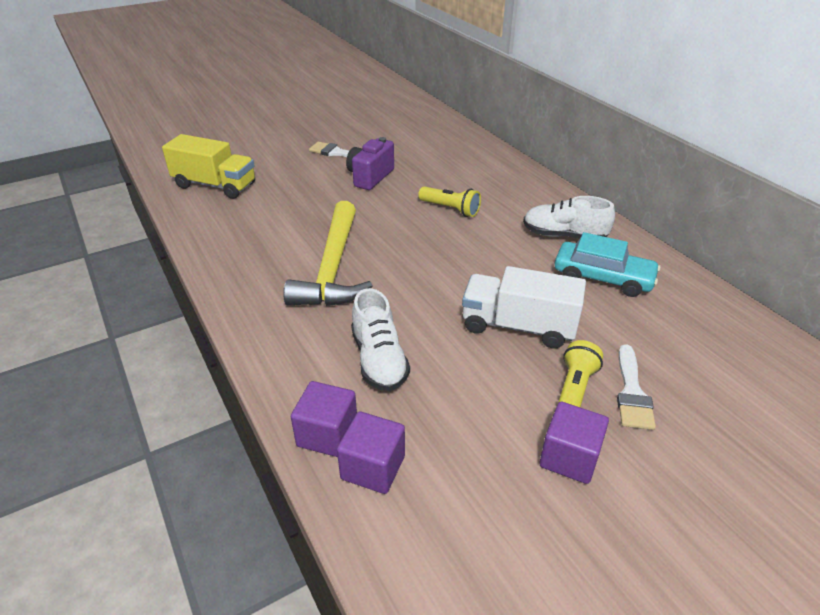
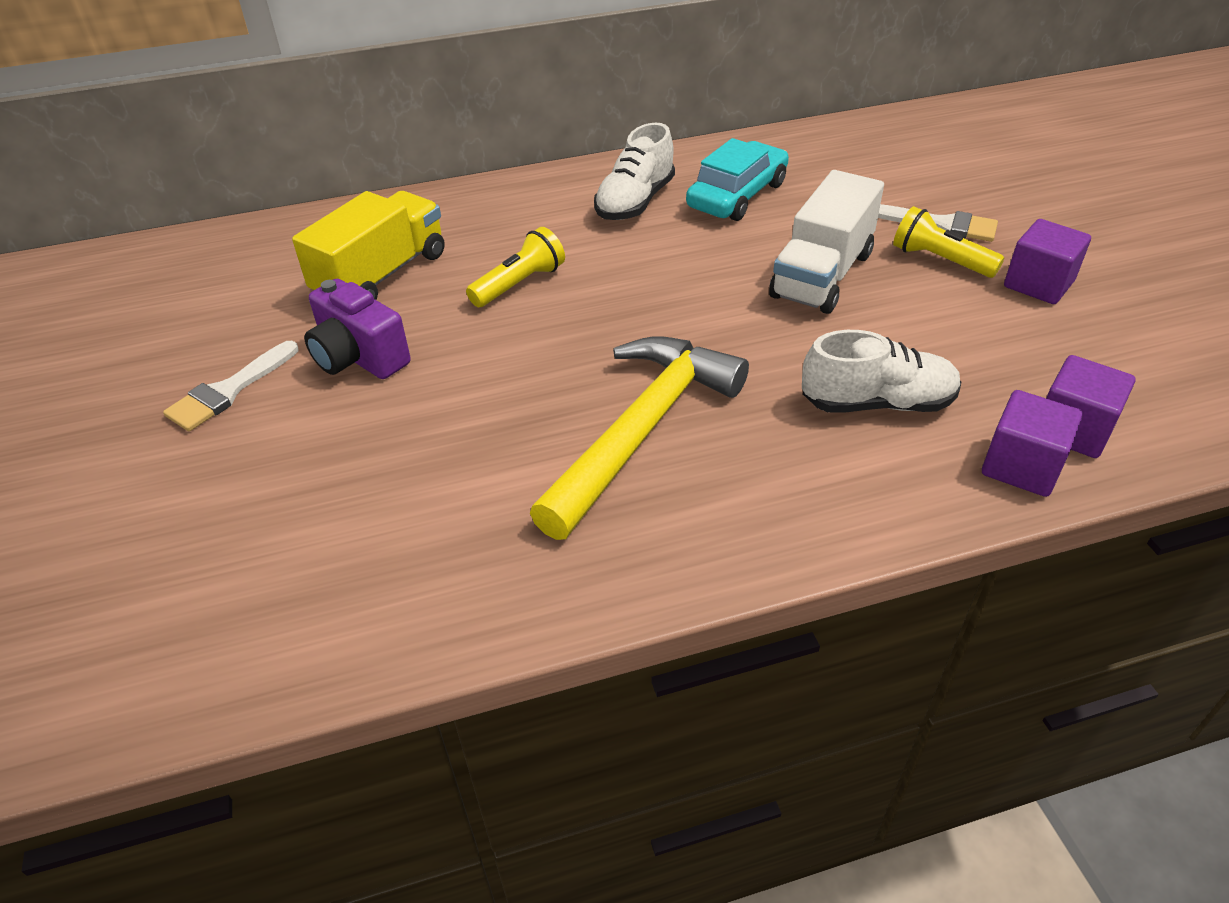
camera: 75 degrees left, 5 degrees up
yellow truck [162,134,255,199] -> yellow truck moved to [292,191,445,300]
yellow hammer [283,201,373,306] -> yellow hammer turned 75 degrees counterclockwise [530,336,749,540]

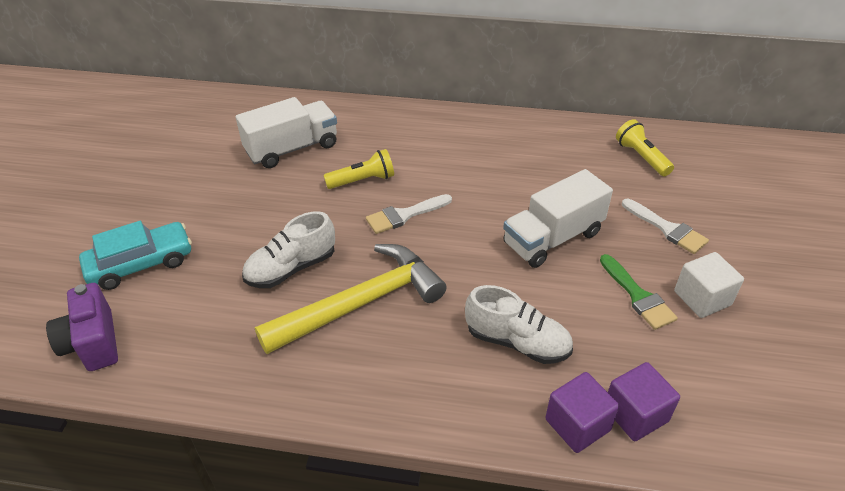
camera: 25 degrees right, 0 degrees up
white brush [163,341,298,431] -> white brush moved to [366,194,452,234]
yellow truck [292,191,445,300] -> white truck [236,97,337,168]
purple camera [304,279,411,379] -> purple camera moved to [46,283,118,371]
white shoe [594,122,675,220] -> white shoe moved to [242,211,335,288]
turquoise car [686,138,789,221] -> turquoise car moved to [79,221,192,290]
yellow flashlight [893,206,1004,278] -> yellow flashlight moved to [616,119,674,176]
purple cube [1004,219,1091,304] -> white cube [674,252,744,318]
none -> green brush [600,254,678,330]

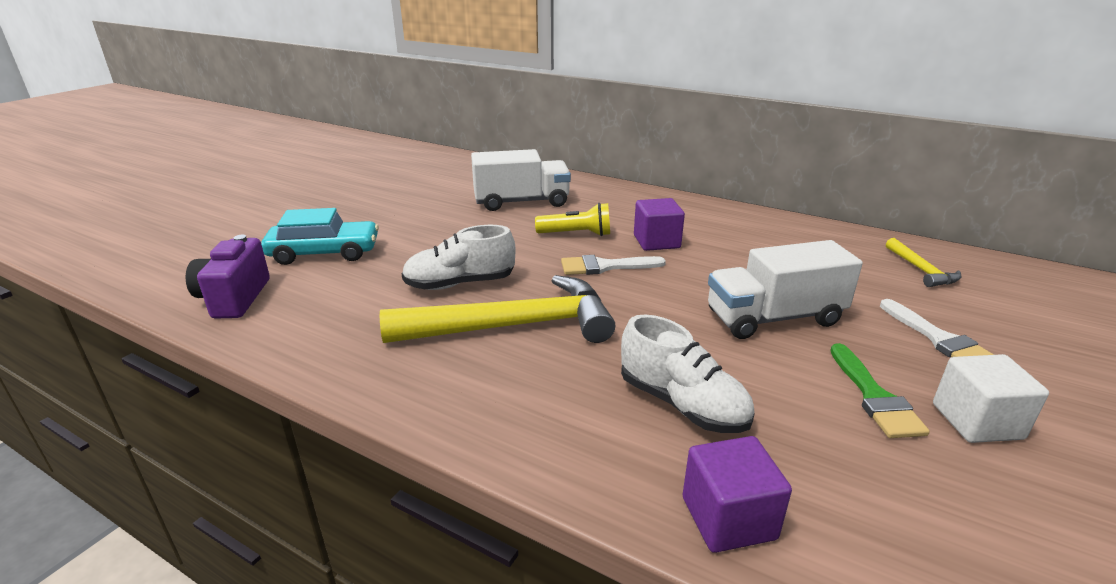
camera: 20 degrees right, 15 degrees down
purple cube [608,362,680,441] -> purple cube moved to [634,198,685,251]
yellow flashlight [616,119,674,176] -> yellow hammer [886,238,961,287]

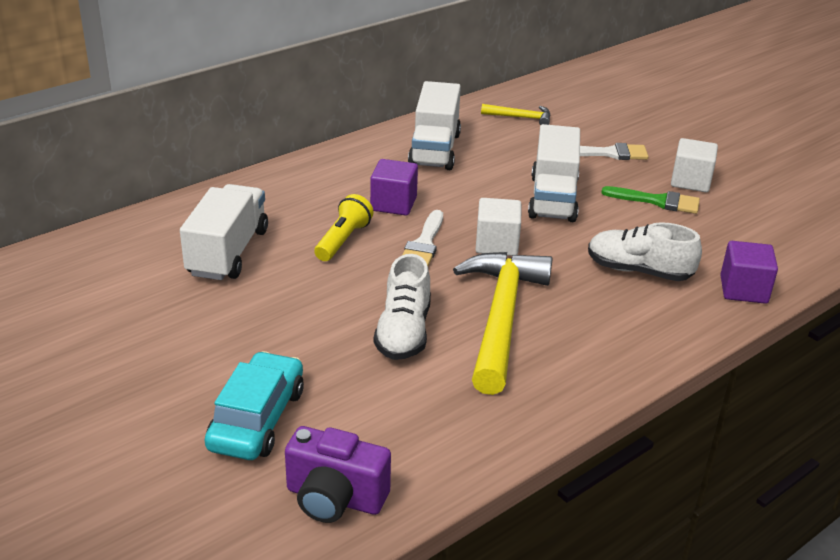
camera: 70 degrees left, 5 degrees up
white shoe [621,315,755,433] -> white shoe turned 135 degrees counterclockwise [588,222,702,281]
none -> white truck [408,81,461,170]
none -> white cube [476,198,521,256]

